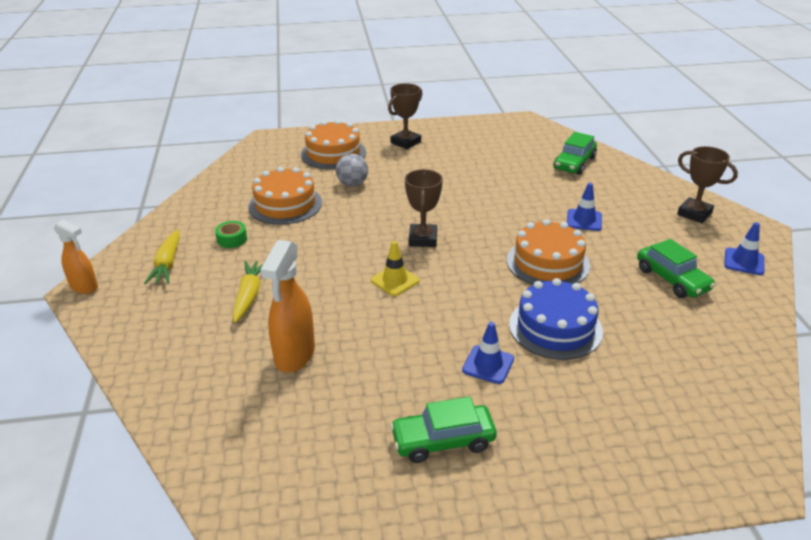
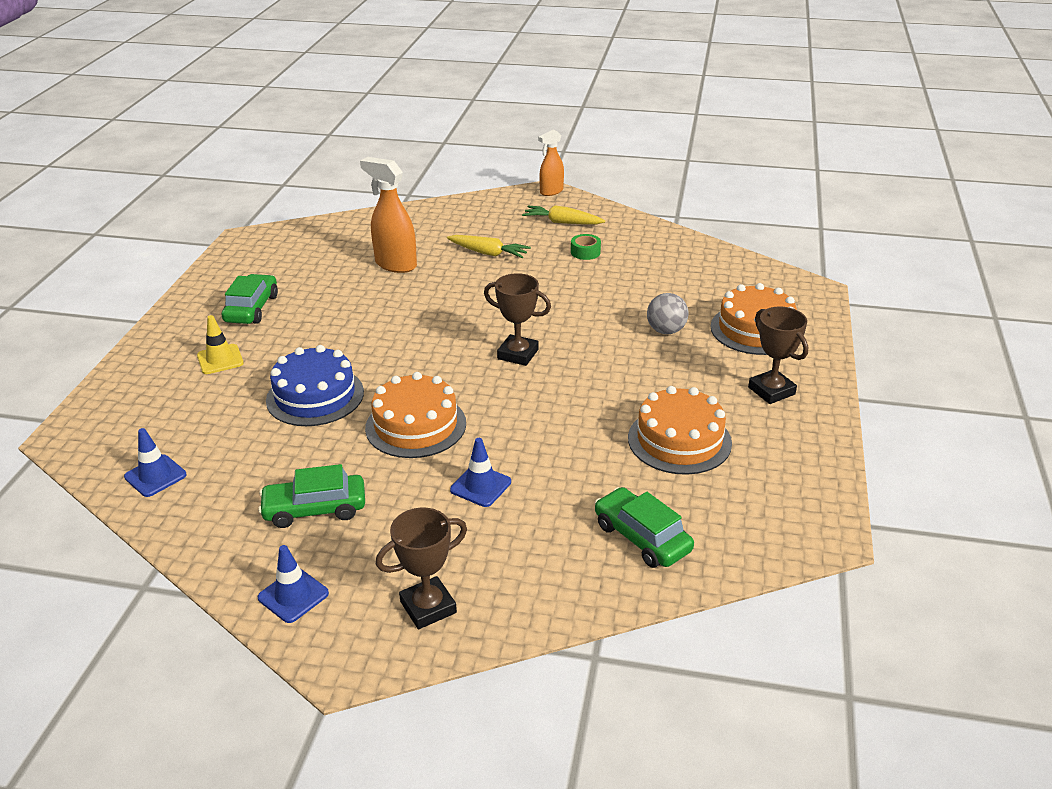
camera: 110 degrees right, 0 degrees up
orange cake [248,167,322,225] -> orange cake moved to [628,386,732,475]
yellow traffic cone [371,241,420,296] -> yellow traffic cone moved to [197,315,244,374]
blue traffic cone [462,322,514,384] -> blue traffic cone moved to [124,428,187,497]

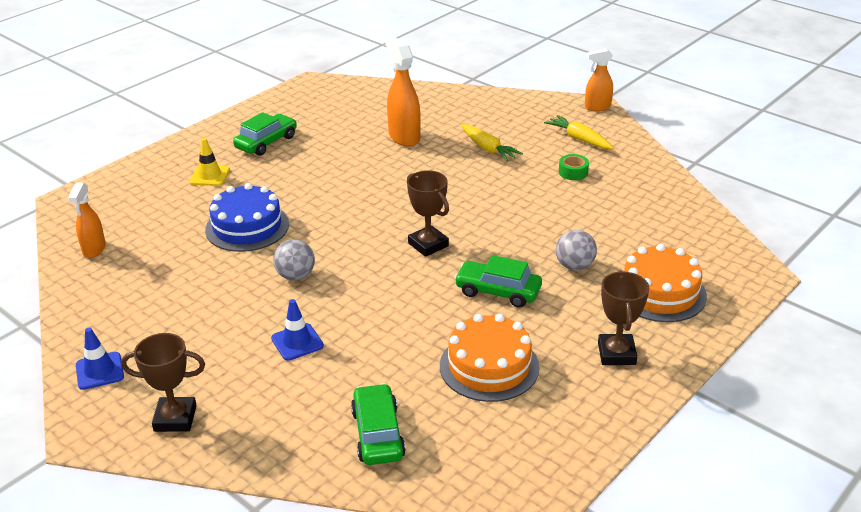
camera: 30 degrees right, 0 degrees up
blue traffic cone [124,428,187,497] -> orange spray bottle [68,183,106,258]
green car [258,464,365,528] -> green car moved to [454,255,542,308]
orange cake [365,372,466,458] -> grey ball [273,239,315,280]

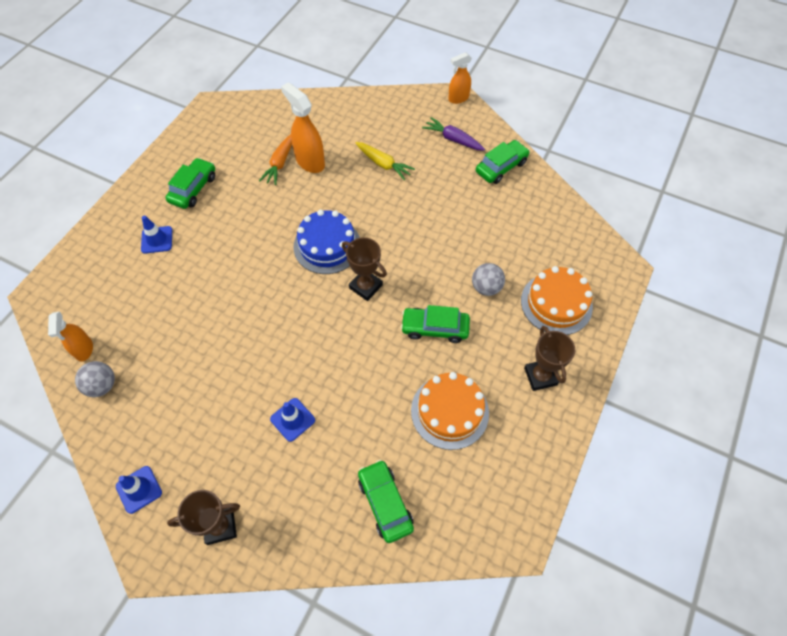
camera: 15 degrees left, 25 degrees up
yellow traffic cone [189,138,230,186] -> blue traffic cone [141,215,172,254]
blue cake [205,183,289,252] -> blue cake moved to [293,210,360,274]
grey ball [273,239,315,280] -> grey ball moved to [75,361,115,397]
yellow carrot [544,115,614,149] -> purple carrot [422,117,485,151]
green tape [559,154,589,180] -> none
none -> orange carrot [259,134,292,185]
none -> green car [476,140,530,184]

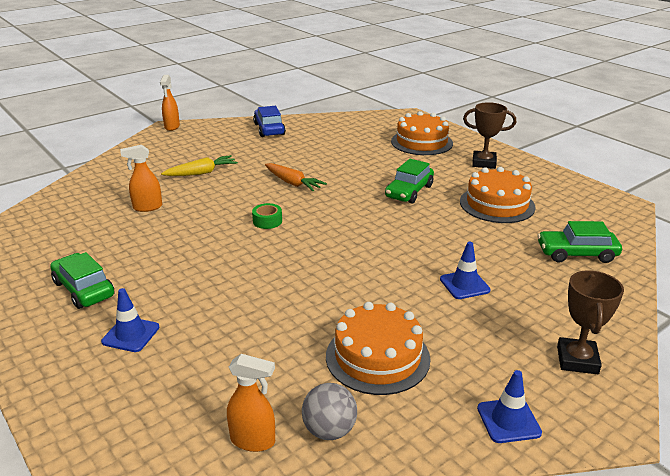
camera: 65 degrees left, 30 degrees down
orange carrot [259,134,292,185] -> orange carrot moved to [265,163,327,191]
orange spray bottle [281,82,325,173] -> orange spray bottle [120,145,162,212], size x0.64
blue cake [293,210,360,274] -> green tape [252,203,282,229]
brown trophy [342,237,387,301] -> none
purple carrot [422,117,485,151] -> none
grey ball [472,263,505,296] -> none
green car [476,140,530,184] -> blue car [253,106,286,137]
none -> orange cake [326,302,431,395]

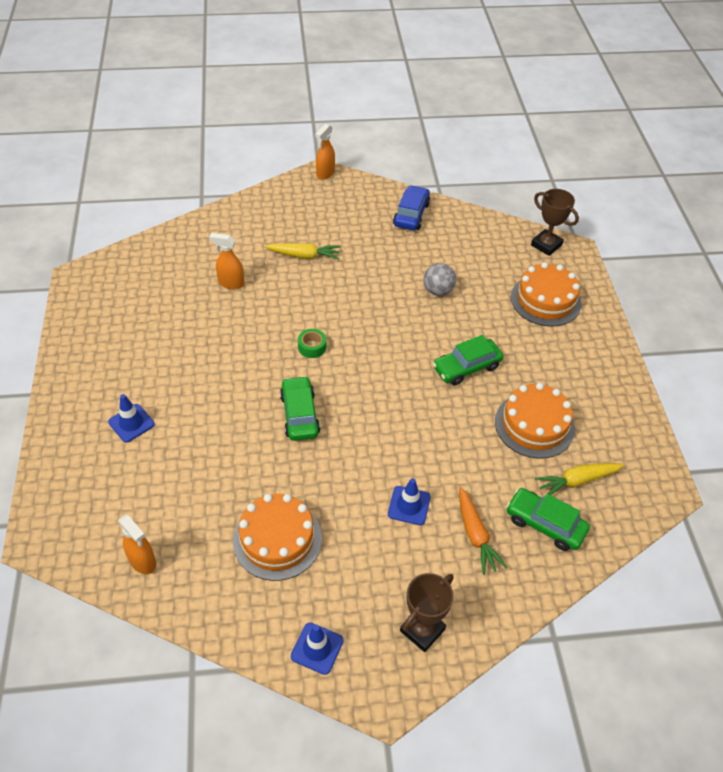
camera: 30 degrees right, 20 degrees up
green car [50,252,115,309] -> green car moved to [280,376,320,441]
orange carrot [265,163,327,191] -> orange carrot moved to [459,487,507,575]
grey ball [302,383,357,440] -> grey ball moved to [424,263,456,296]
brown trophy [463,102,516,169] -> brown trophy moved to [531,189,579,256]
none -> yellow carrot [535,463,624,495]

